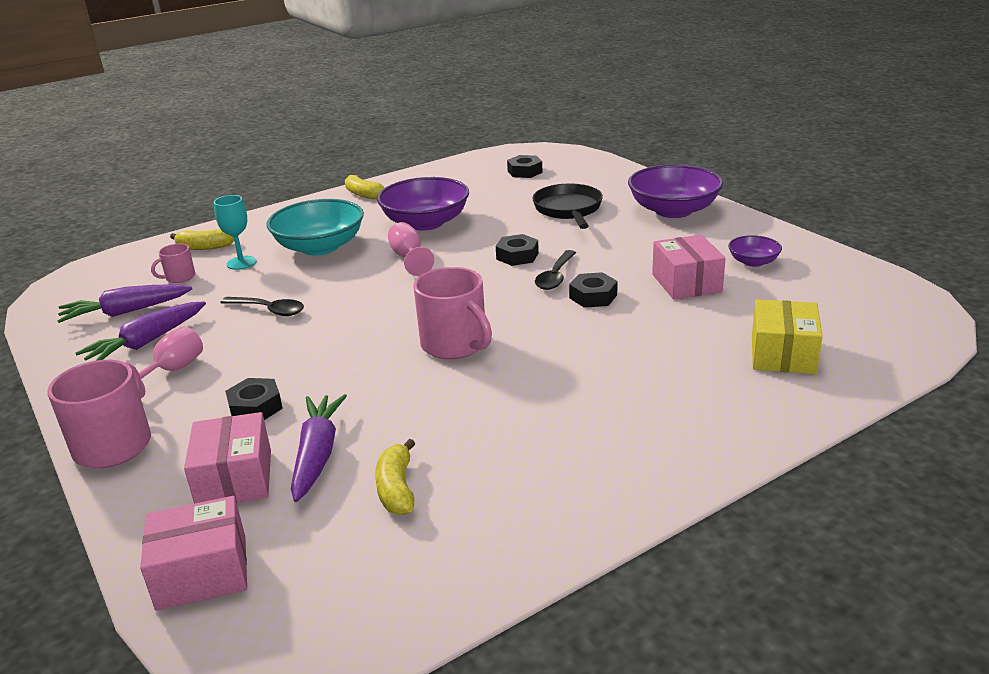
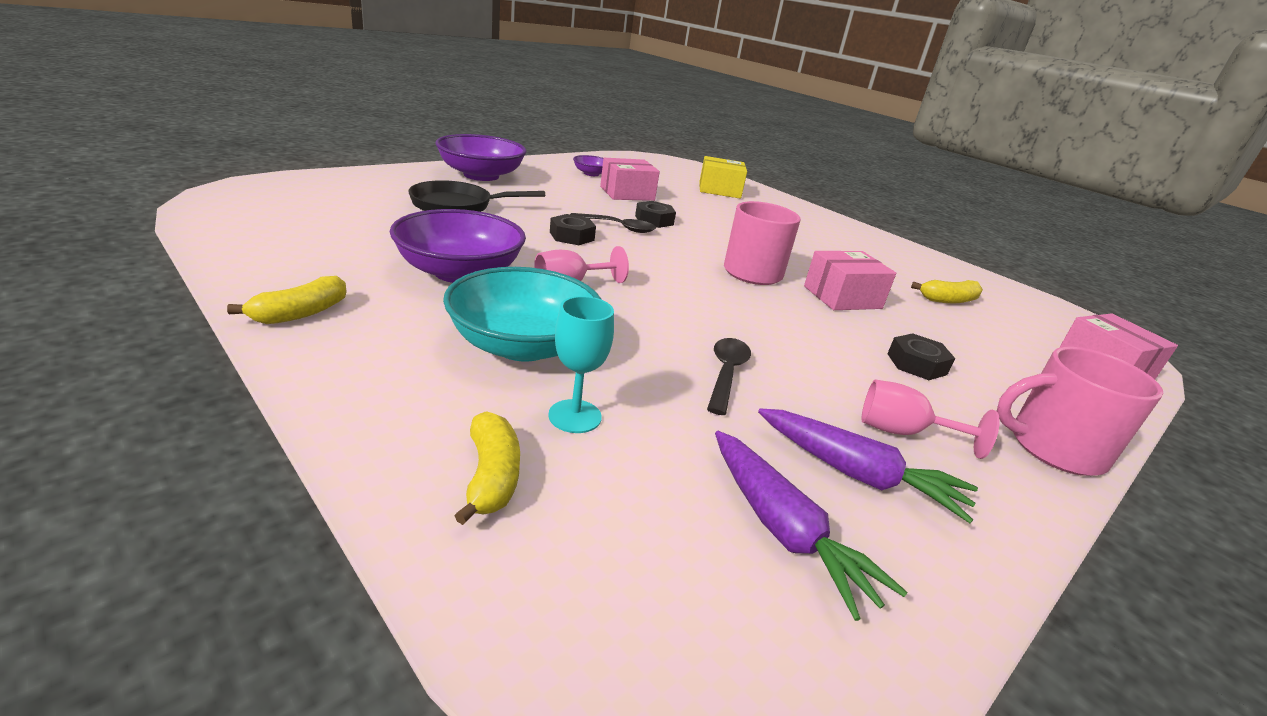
camera: 105 degrees left, 0 degrees up
pink mug [151,243,195,283] -> none
pink box [184,412,271,504] -> pink box moved to [804,251,896,310]
purple carrot [291,394,347,502] -> none
black nut [507,155,543,178] -> none

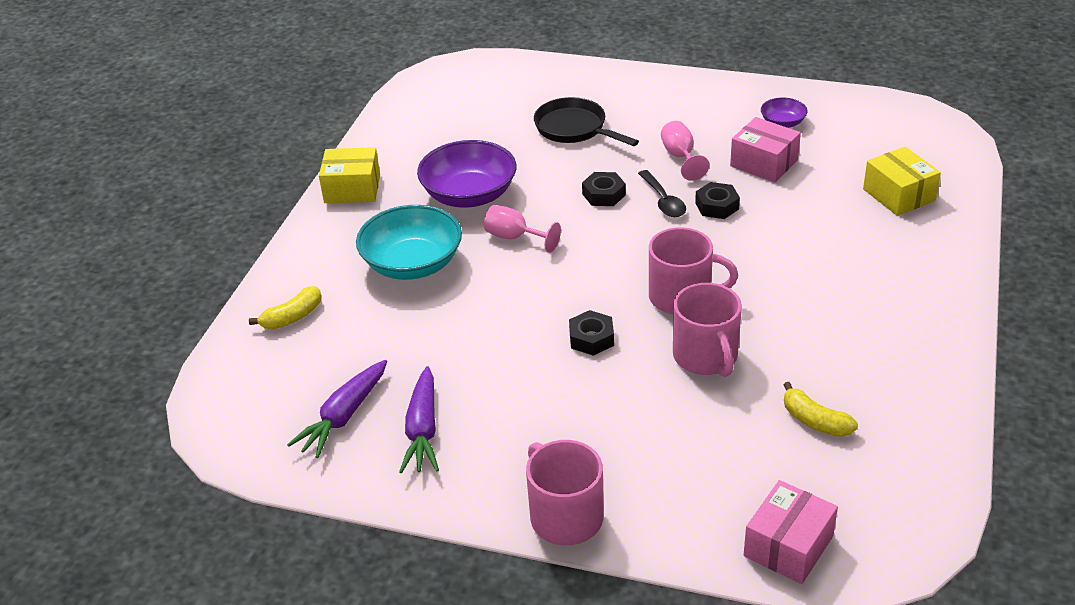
camera: 65 degrees right, 10 degrees up
yellow banana [227,276,347,324] -> yellow box [319,147,380,203]
purple bowl [435,134,527,181] -> none
turquoise goblet [548,296,614,433] -> none
black spoon [707,338,751,415] -> none
pink box [804,251,896,310] -> pink mug [673,283,742,377]
pink goblet [862,380,1000,459] -> pink goblet moved to [661,121,709,181]
black nut [888,333,955,380] -> black nut moved to [569,310,614,356]

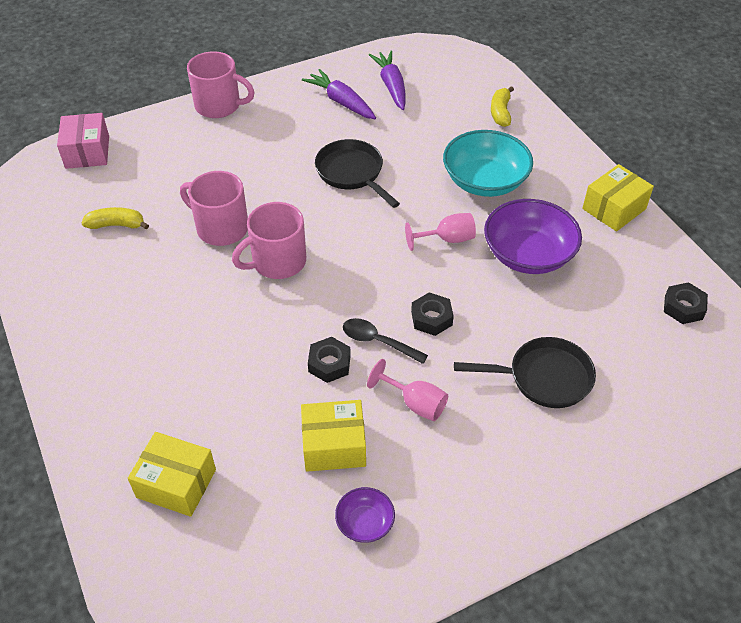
camera: 135 degrees right, 10 degrees up
black nut [569,310,614,356] -> black nut moved to [664,282,708,324]
pink box [730,117,801,182] -> yellow box [301,400,366,472]
none -> black pan [315,139,400,208]

